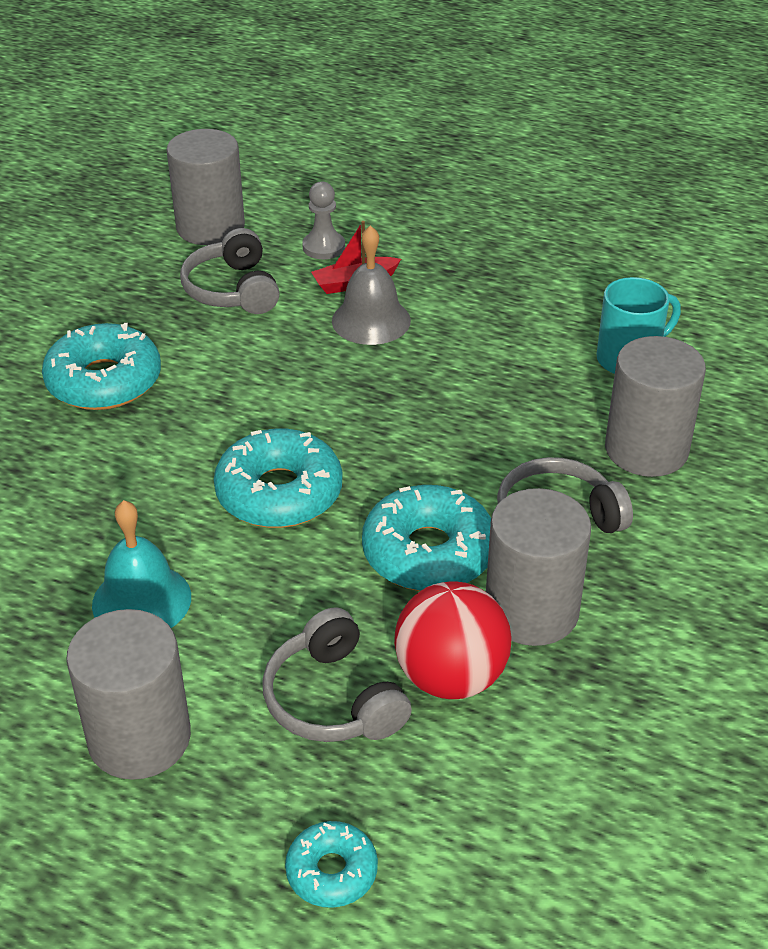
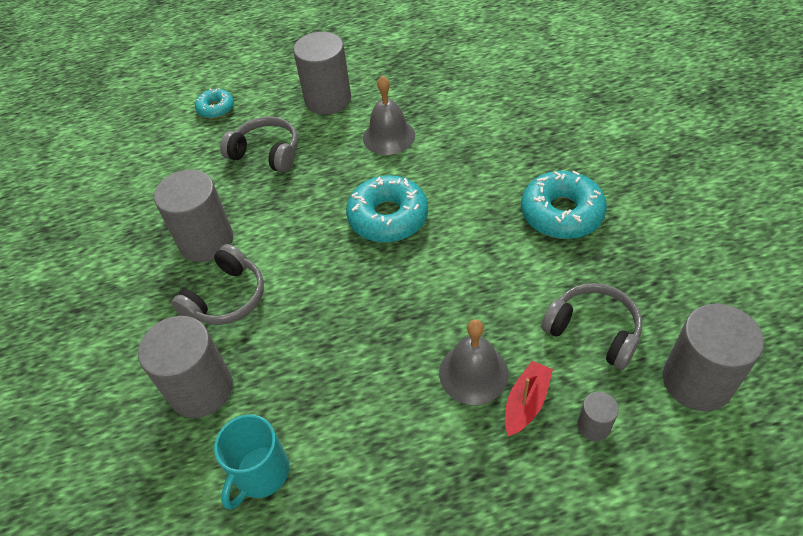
camera: 145 degrees right, 10 degrees up
turquoise bell [92,500,191,628] -> grey bell [363,76,415,155]
grey pawn [302,182,345,259] -> grey cylinder [577,392,619,441]
turquoise donut [362,485,491,591] -> none
red ball [394,582,512,699] -> none

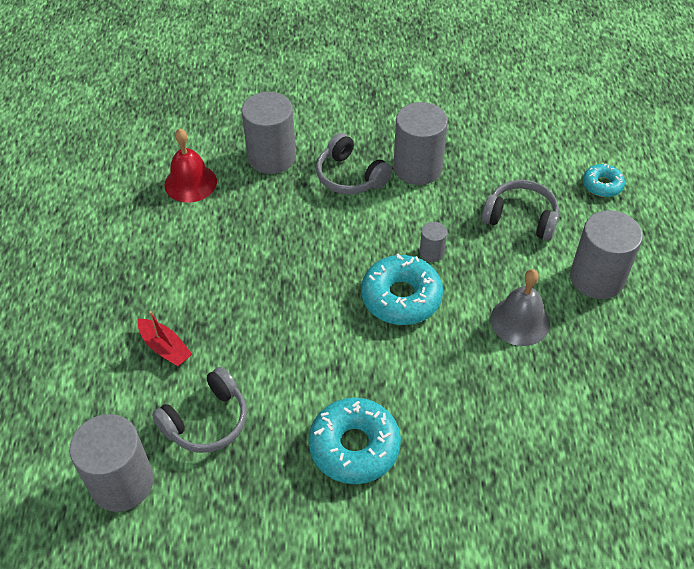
camera: 100 degrees right, 0 degrees up
turquoise mug [214,414,289,510] -> red bell [164,128,217,203]
grey headphones [220,116,298,173] -> grey headphones turned 105 degrees counterclockwise [482,180,559,241]
grey bell [439,319,509,405] -> none
grey cylinder [577,392,619,441] -> grey cylinder moved to [420,222,447,262]

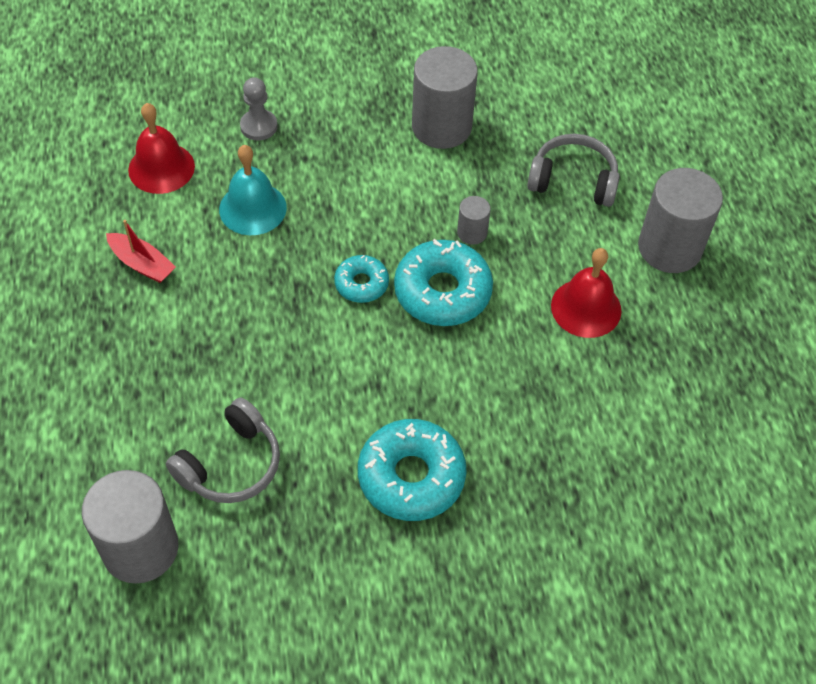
camera: 10 degrees left, 5 degrees up
red boat [138,311,192,366] -> red boat moved to [106,220,176,283]
grey cylinder [242,92,296,174] -> grey pawn [240,77,277,140]
grey headphones [316,133,392,195] -> none
grey bell [490,269,550,346] -> red bell [551,248,621,338]
turquoise donut [583,164,625,197] -> turquoise donut moved to [334,255,389,303]
none -> turquoise bell [219,145,287,235]

